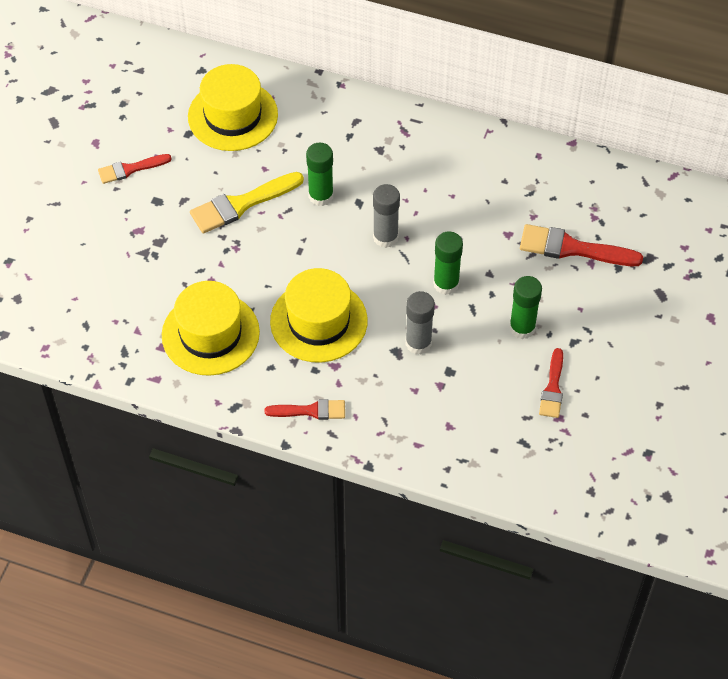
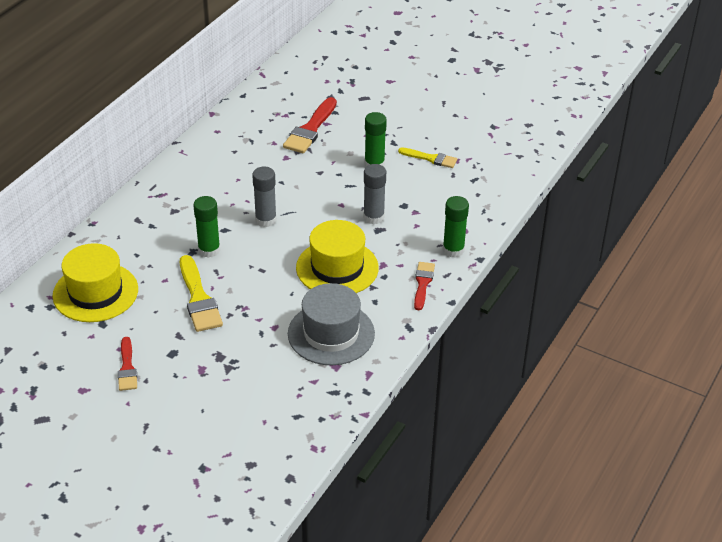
camera: 80 degrees left, 15 degrees down
yellow hat [162,281,260,376] -> grey hat [288,283,375,365]
green glue stick [433,231,463,295] -> green glue stick moved to [443,196,469,258]
red brush [539,348,563,418] -> yellow brush [398,147,457,168]

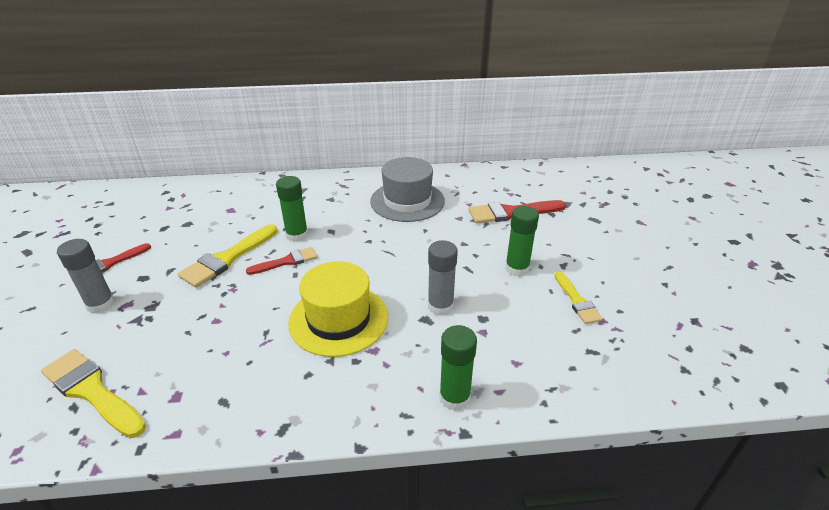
camera: 55 degrees right, 5 degrees down
yellow hat [53,243,138,322] -> none
grey glue stick [252,167,277,227] -> grey glue stick moved to [57,239,115,314]
grey hat [288,283,375,365] -> grey hat moved to [370,157,445,222]
red brush [414,262,435,310] -> red brush moved to [246,247,317,275]
none -> yellow brush [41,349,146,438]

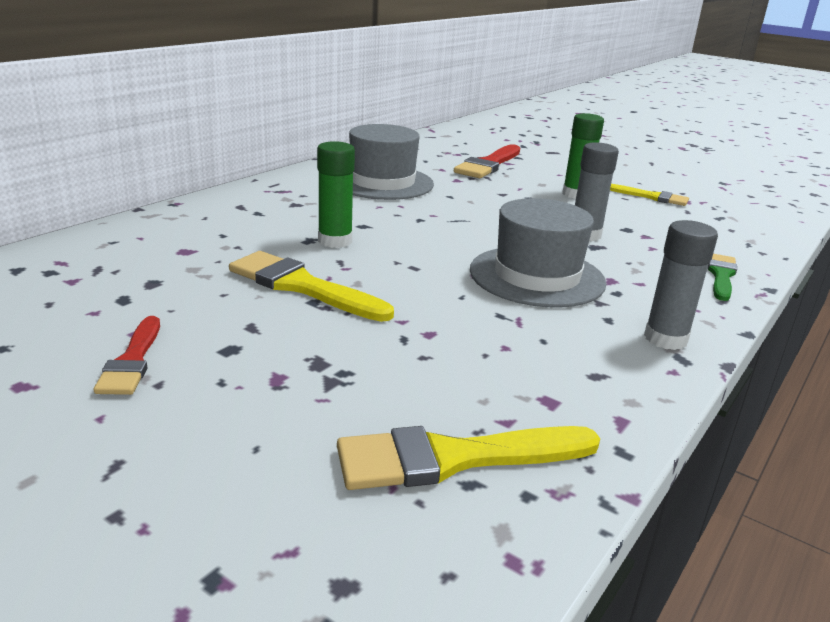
camera: 50 degrees left, 10 degrees down
grey glue stick [57,239,115,314] -> grey glue stick moved to [644,220,718,350]
yellow brush [178,224,278,288] -> yellow brush turned 135 degrees clockwise [229,251,394,322]
red brush [246,247,317,275] -> none
yellow hat [288,261,388,357] -> grey hat [470,198,606,308]
green glue stick [439,325,477,411] -> green brush [708,254,737,301]

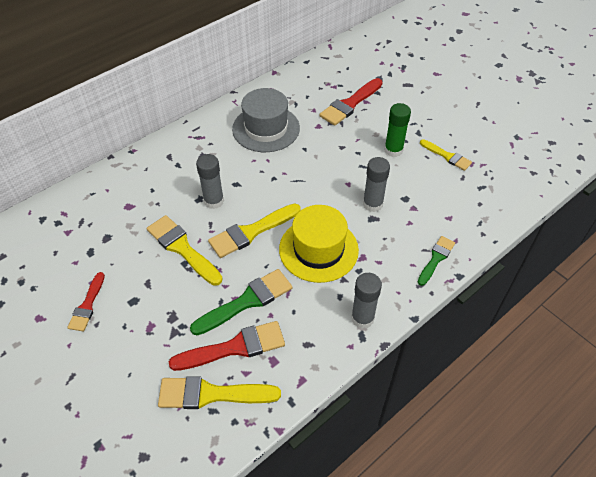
camera: 15 degrees right, 25 degrees up
green glue stick [317,141,355,248] -> grey glue stick [196,154,224,209]
grey hat [470,198,606,308] -> yellow hat [279,205,359,283]
none -> red brush [169,321,285,371]
none -> green brush [190,269,292,335]
none -> yellow brush [208,203,301,258]

